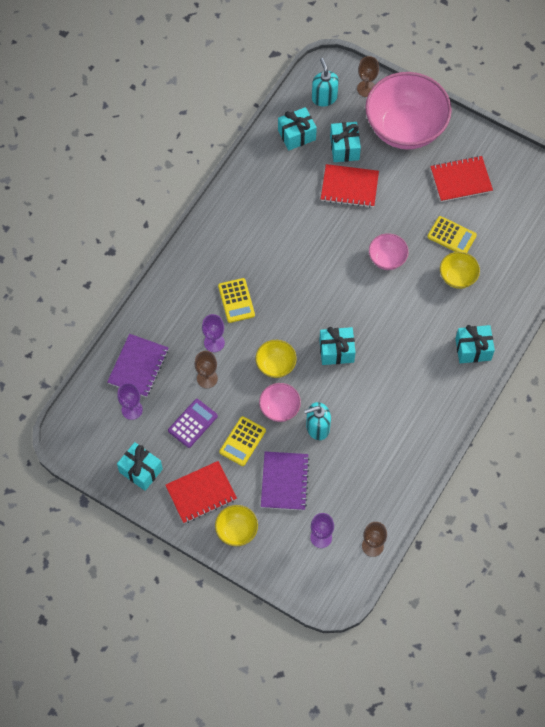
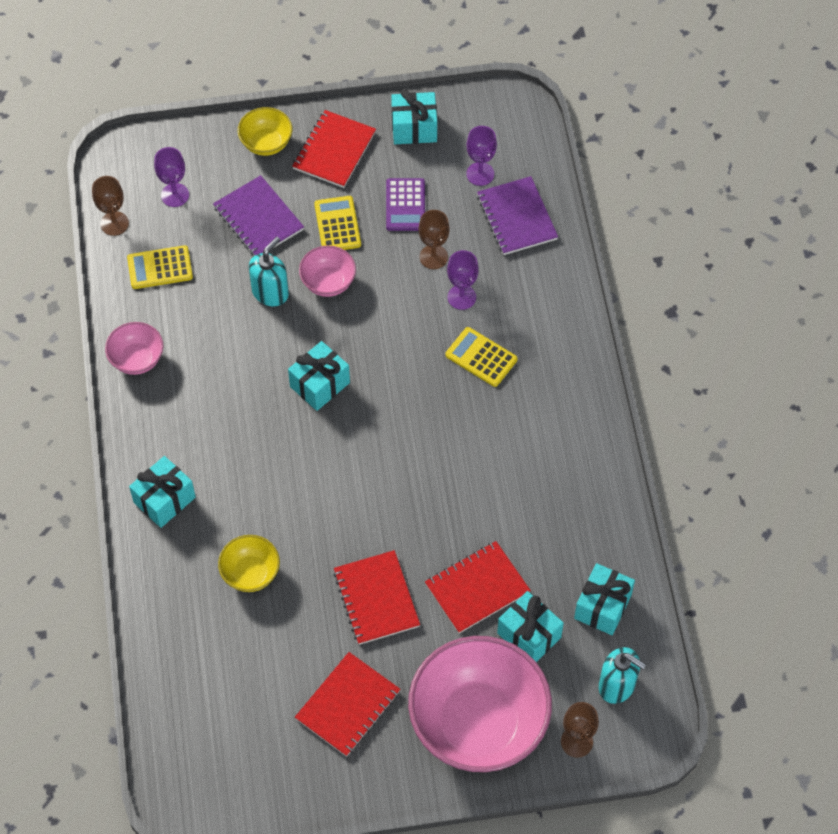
camera: 140 degrees right, 5 degrees down
yellow bowl [255,340,297,378] -> none
pink bowl [369,233,409,270] -> pink bowl moved to [105,322,164,375]
yellow calculator [427,216,477,253] -> yellow calculator moved to [127,245,193,289]
none -> red notebook [333,550,420,645]

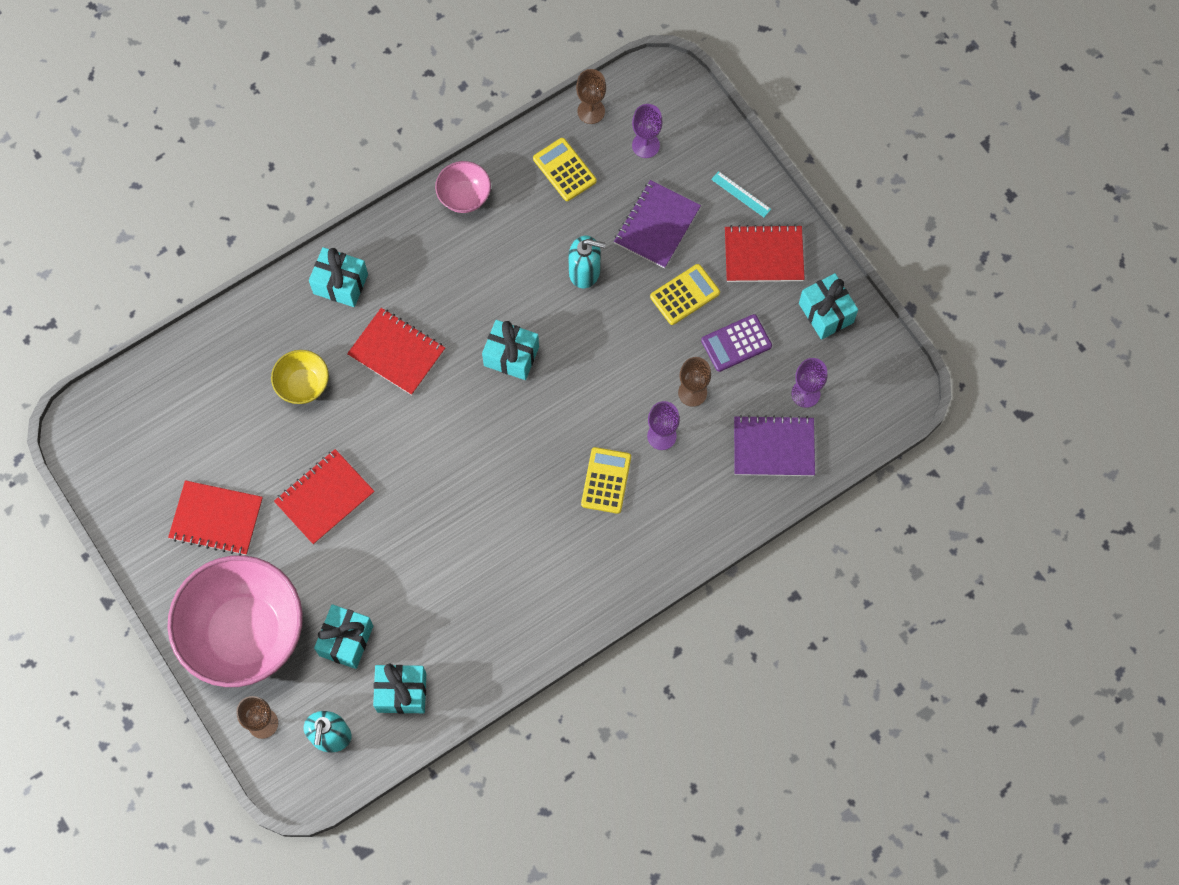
camera: 65 degrees right, 10 degrees up
yellow bowl [238,107,292,156] -> turquoise ruler [711,171,771,217]
pink bowl [299,245,356,297] -> none
red notebook [425,541,531,634] -> red notebook moved to [347,308,445,395]
purple notebook [477,176,558,255] -> purple notebook turned 45 degrees clockwise [734,415,815,476]

